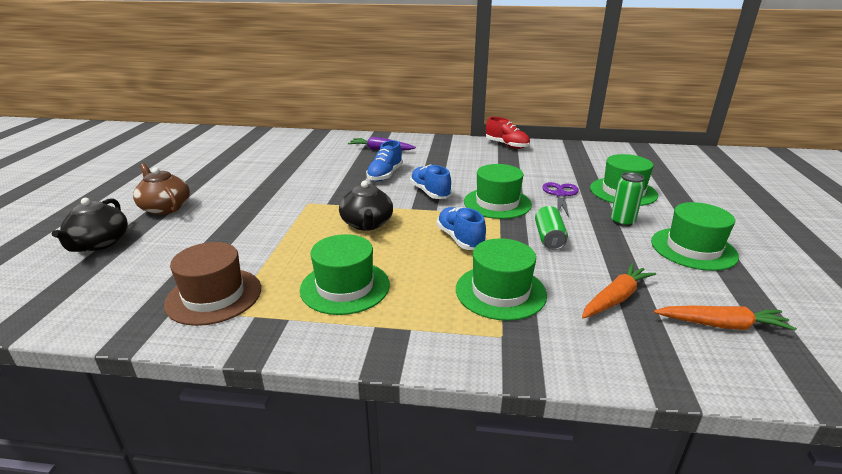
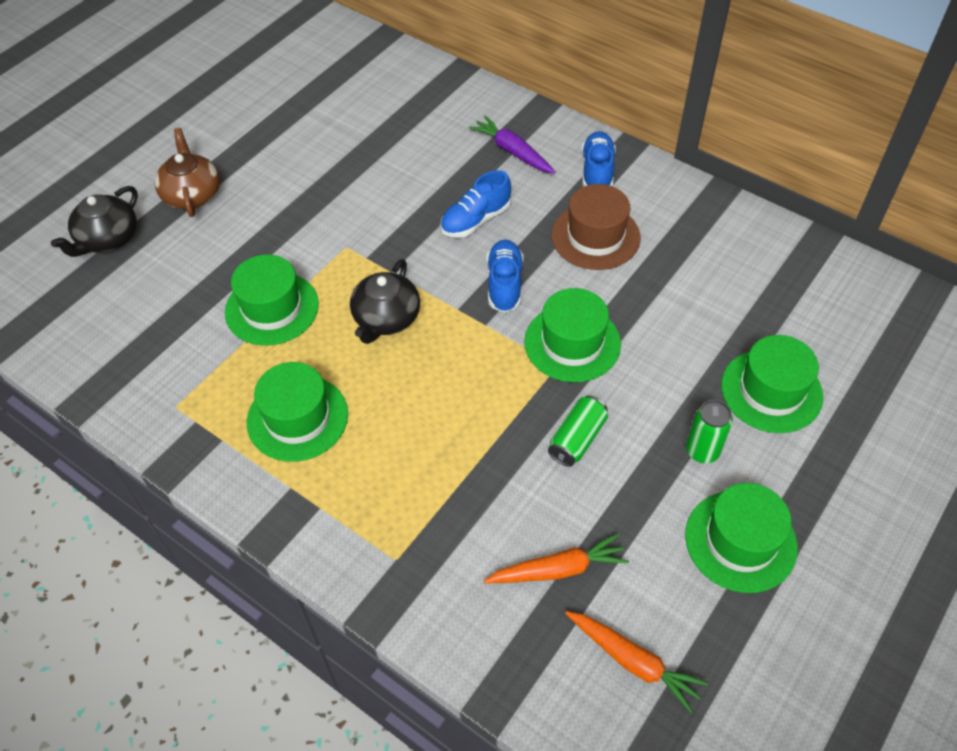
camera: 30 degrees right, 25 degrees up
brown hat [164,242,261,326] -> brown hat moved to [551,184,641,270]
blue shoe [437,207,486,250] -> blue shoe moved to [581,131,616,187]
green hat [456,238,547,321] -> green hat moved to [225,254,319,346]
red shoe [486,117,530,149] -> none
purple scissors [542,182,579,217] -> none

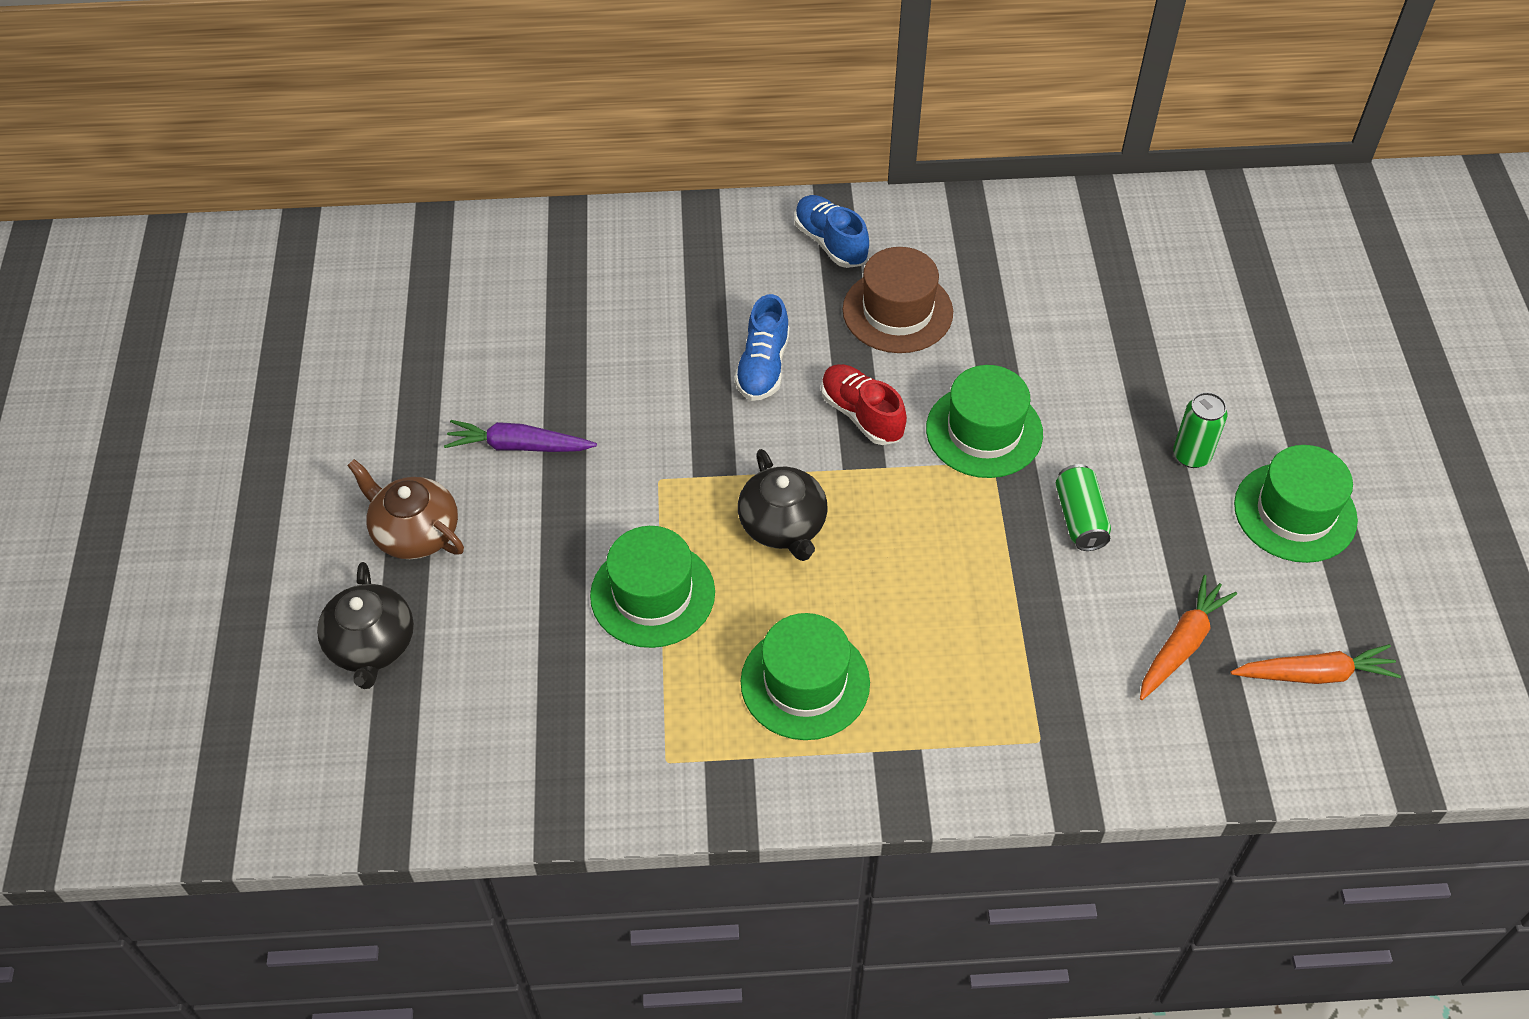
camera: 40 degrees left, 0 degrees up
purple carrot [469,115,556,174] -> purple carrot moved to [444,420,597,452]
blue shoe [486,240,523,313] -> red shoe [821,364,907,445]
green hat [721,335,823,433] -> none

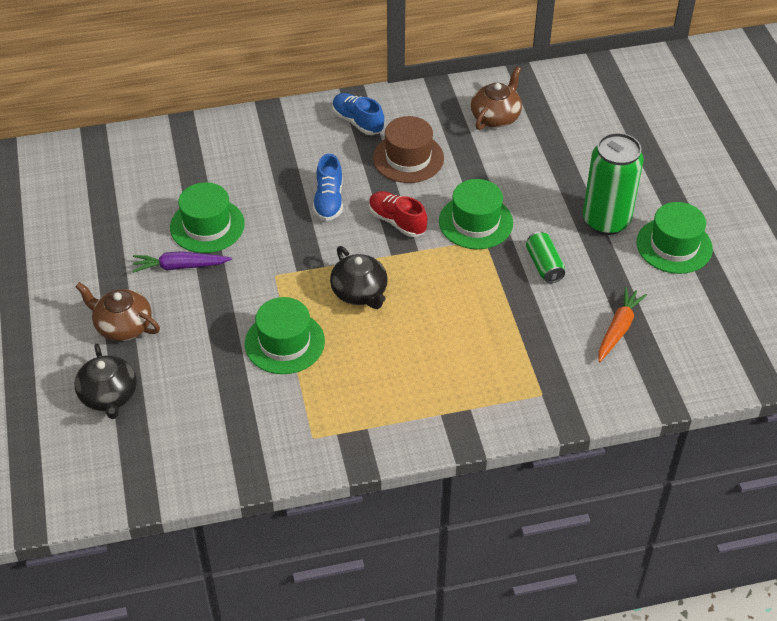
camera: 10 degrees left, 5 degrees down
green hat [741,613,870,740] -> green hat moved to [170,182,245,253]
green can [1173,392,1227,468] -> green can [583,133,644,235], size x1.98
orange carrot [1230,644,1401,684] -> none
none -> brown teapot [471,66,522,130]

